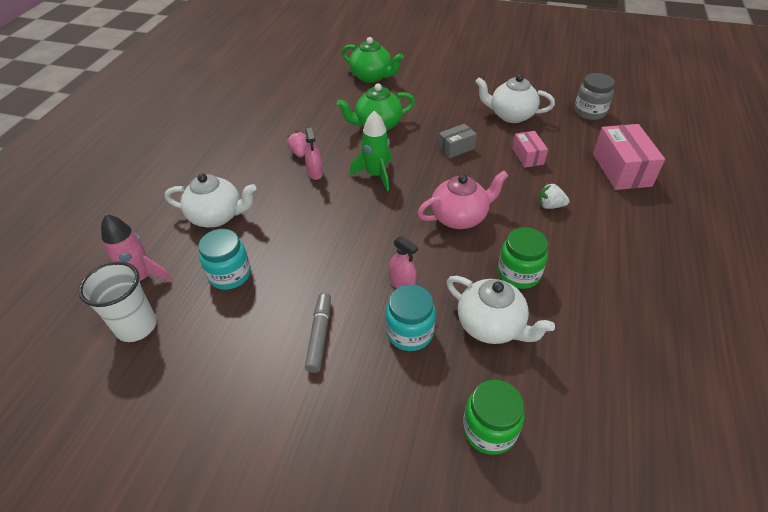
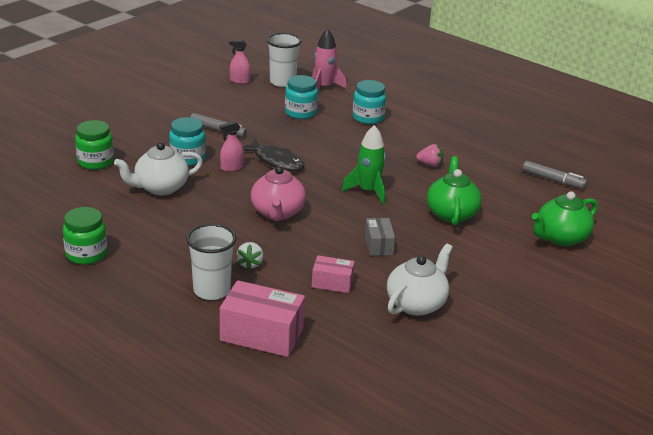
camera: 110 degrees right, 15 degrees down
white teapot [165,173,257,227] -> turquoise jar [352,80,386,124]
pink spray bottle [305,128,323,180] -> pink spray bottle moved to [229,40,251,84]
green jar [498,227,548,289] -> green jar moved to [63,207,107,265]
white strawberry [538,183,570,209] -> white strawberry turned 150 degrees clockwise [236,242,264,270]
grey jar [574,73,615,120] -> none
none -> white cup [186,224,236,300]
none -> black fish [243,139,305,171]
none -> grey marker [523,161,587,189]

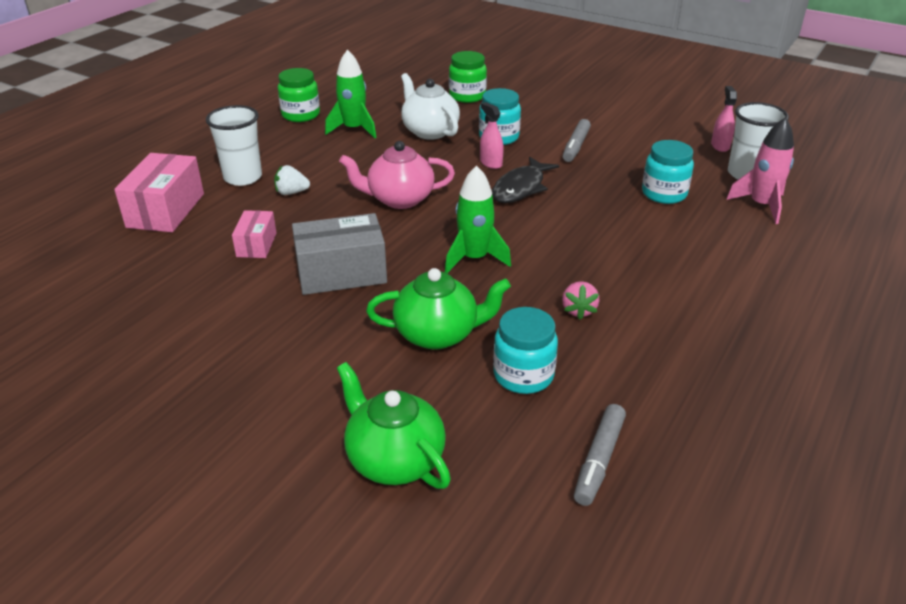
camera: 85 degrees right, 5 degrees up
turquoise jar [352,80,386,124] -> turquoise jar moved to [493,307,558,394]
grey box [365,218,395,256] -> grey box [292,213,387,295], size x1.75
white teapot [387,243,453,316] -> none
none -> green rocket [325,49,377,138]

